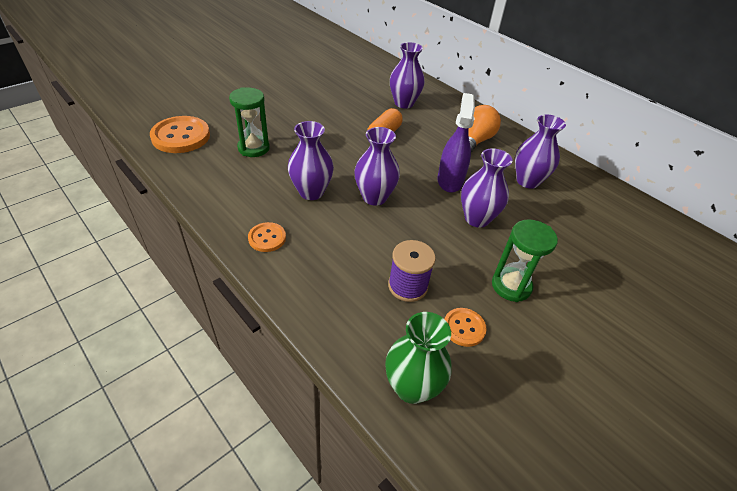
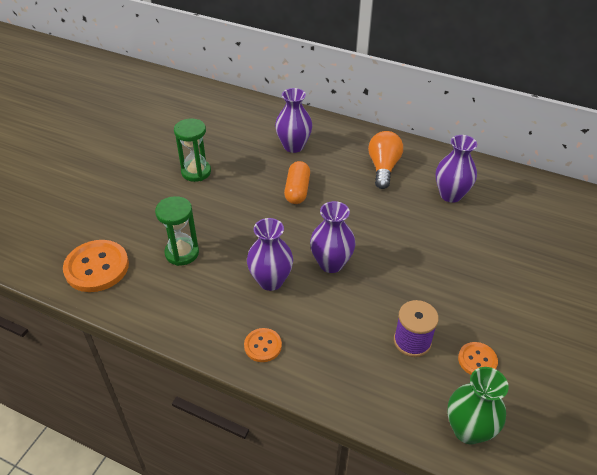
camera: 20 degrees left, 0 degrees up
purple spray bottle [437,93,475,193] -> none
purple vase [461,148,513,228] -> none
green hourglass [492,220,558,302] -> green hourglass moved to [174,118,211,182]

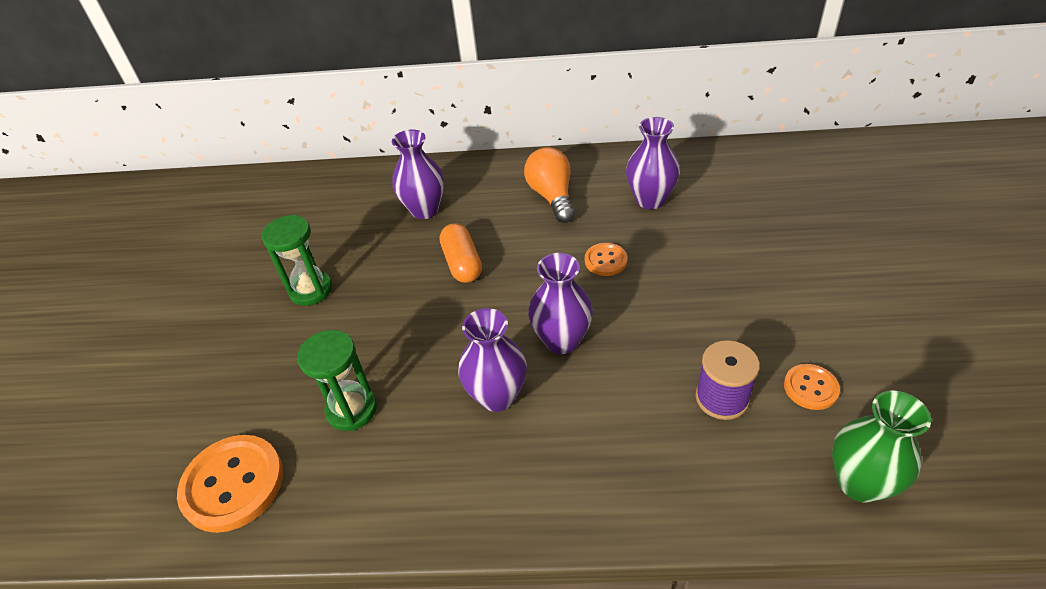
camera: 20 degrees left, 0 degrees up
orange button [244,328,282,362] -> orange button moved to [585,243,627,276]

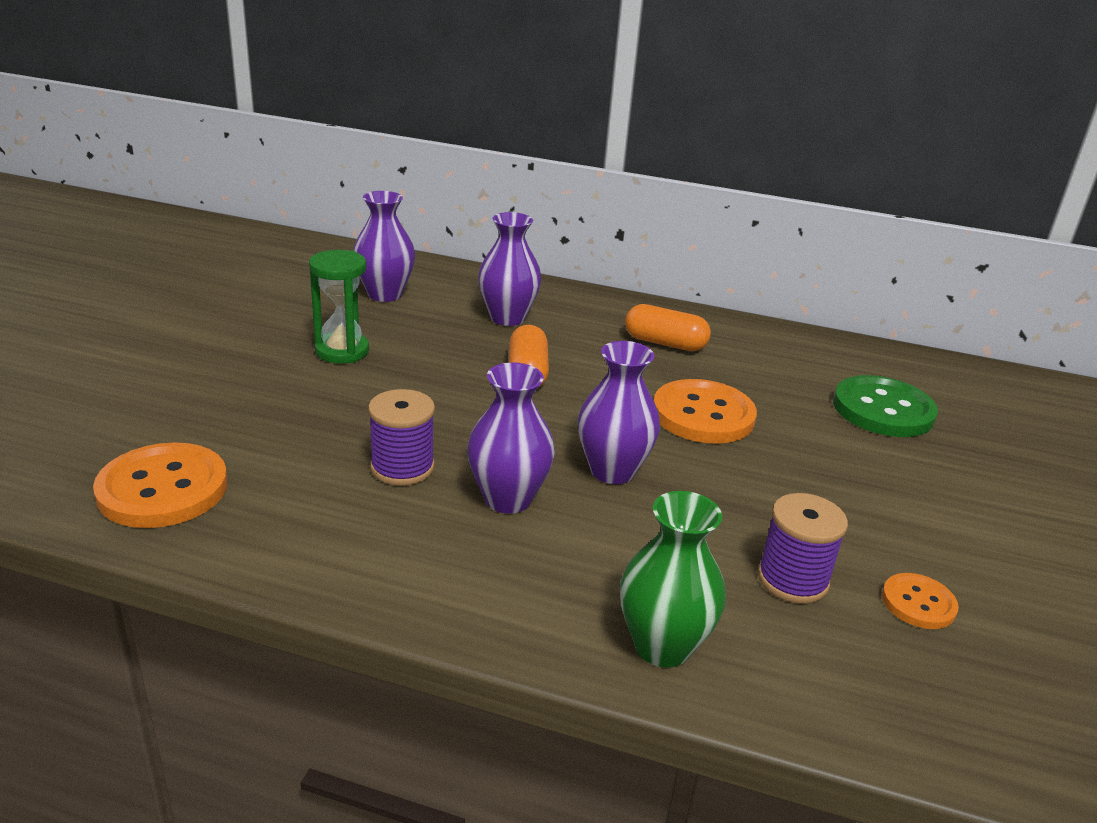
camera: 10 degrees right, 15 degrees down
green hourglass [297,330,377,431] -> none
orange light bulb [524,147,575,223] -> orange capsule [625,304,711,351]
orange button [585,243,627,276] -> orange button [654,379,757,444], size x1.85
purple vase [626,117,680,209] -> purple vase moved to [353,191,415,302]
green vase [832,390,931,503] -> green vase moved to [620,491,726,668]
none -> purple spool [368,389,435,486]
none -> green button [833,375,938,437]

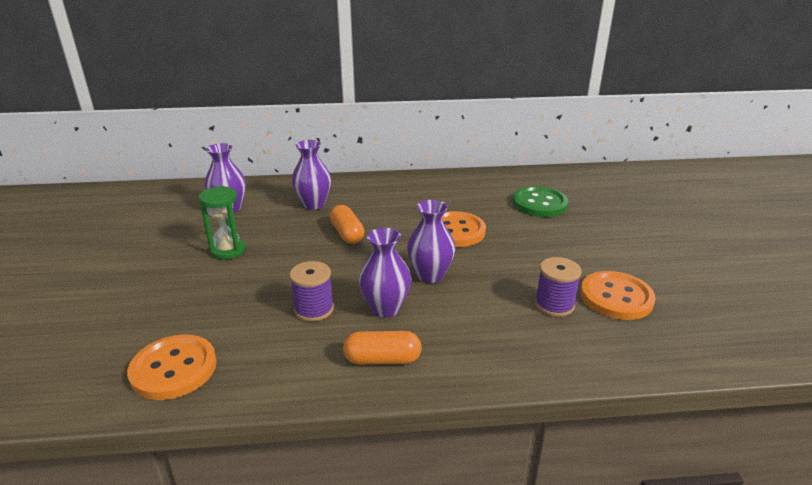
camera: 20 degrees left, 0 degrees up
green vase [620,491,726,668] -> none
orange capsule [625,304,711,351] -> orange capsule moved to [343,331,422,365]
orange button [882,573,959,629] -> orange button [580,271,656,320], size x1.85

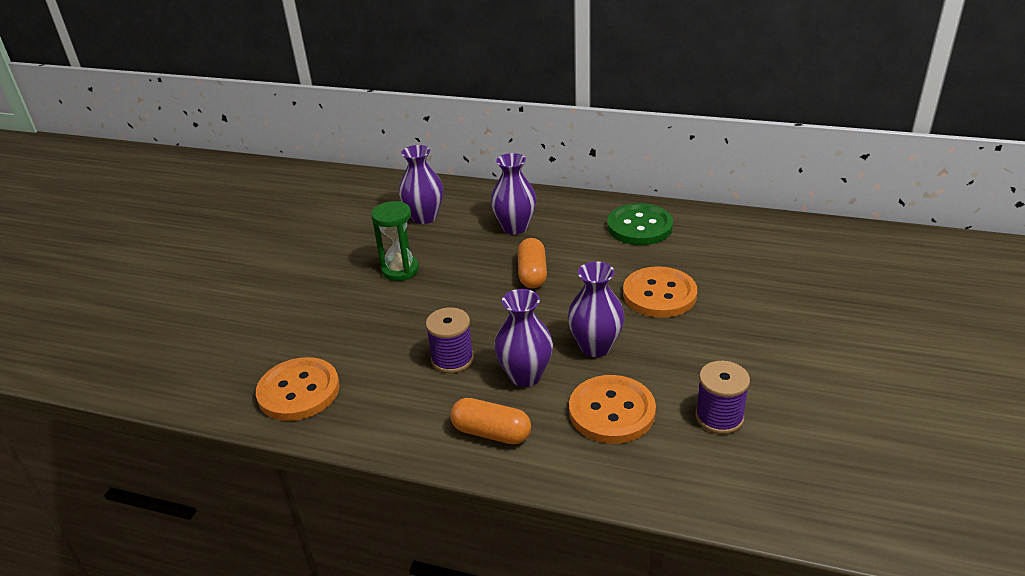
camera: 25 degrees right, 5 degrees up
green button [512,186,568,217] -> green button moved to [607,203,673,245]
orange button [580,271,656,320] -> orange button moved to [569,375,656,444]

